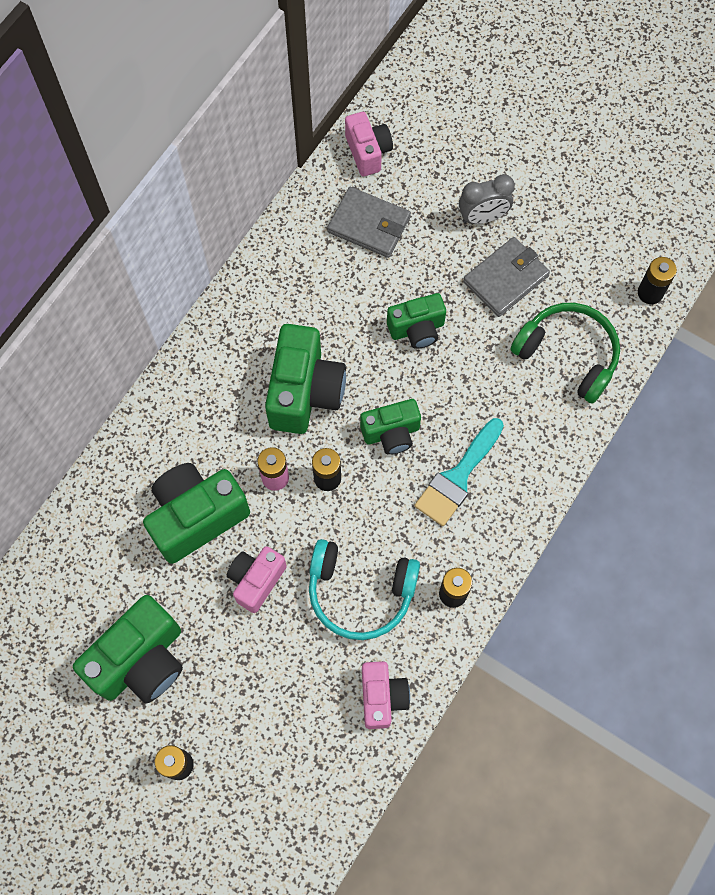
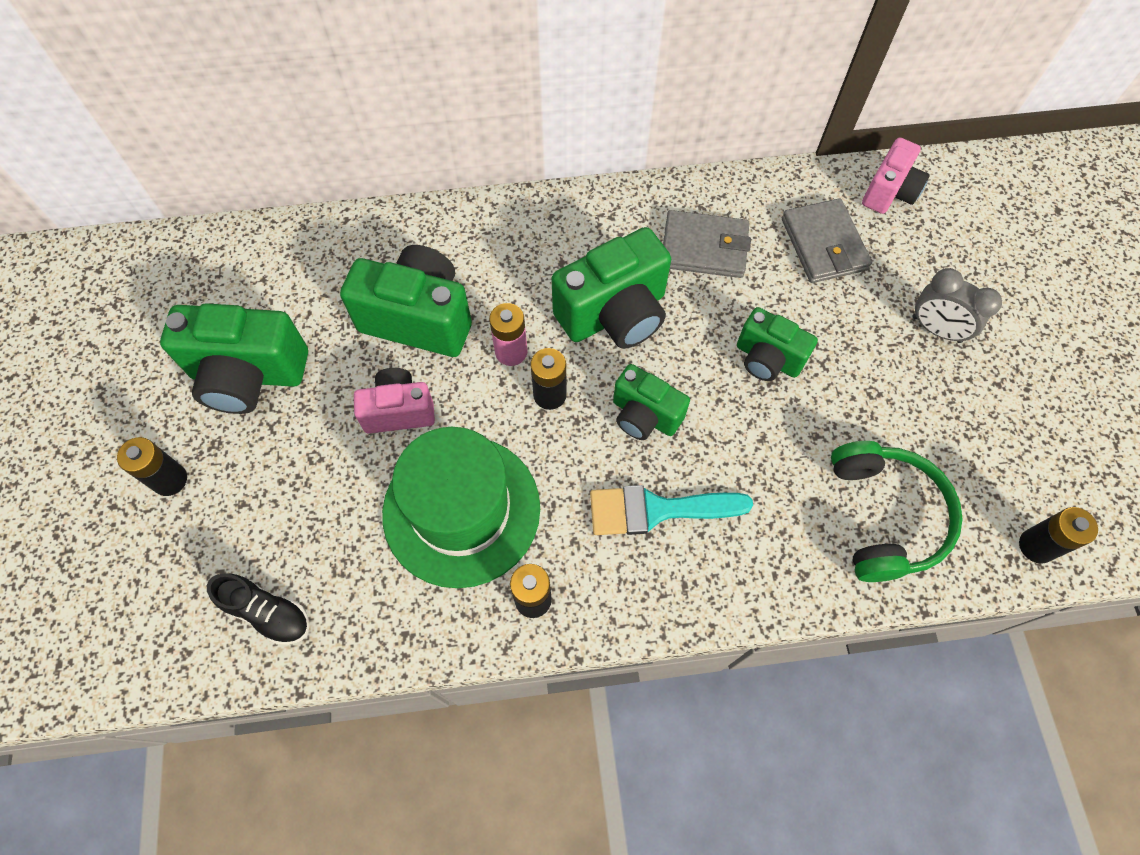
camera: 50 degrees right, 5 degrees down
turquoise headphones [309,539,420,640] -> green hat [382,427,540,588]
pink camera [362,661,410,729] -> none
grey wallet [463,237,550,317] -> grey wallet moved to [663,210,751,278]
none -> black shoe [207,573,309,645]

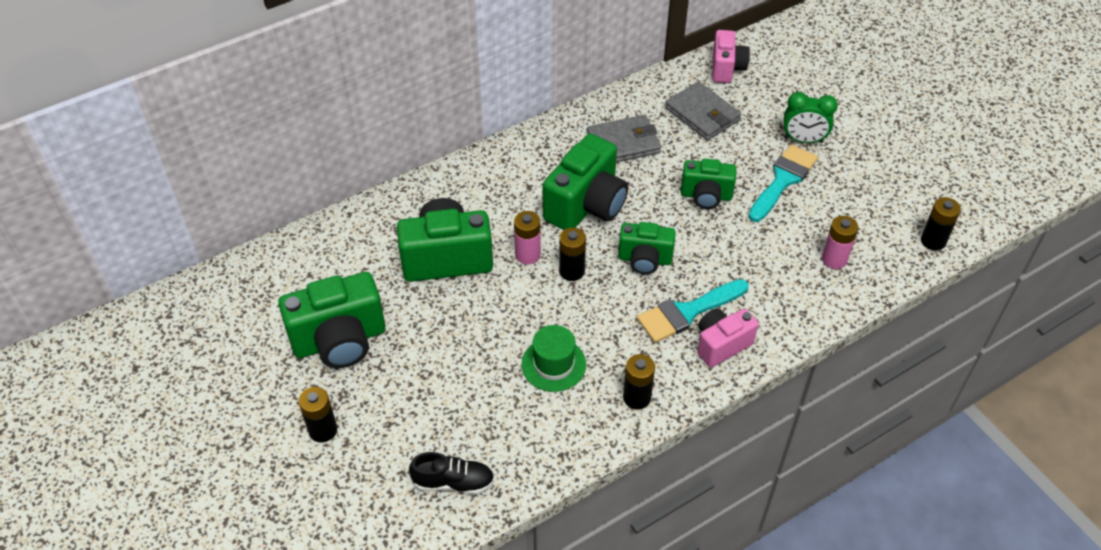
camera: 25 degrees left, 15 degrees down
pink camera [354,368,435,434] -> pink camera moved to [697,308,758,368]
green hat [382,427,540,588] -> green hat [522,325,586,392], size x0.53
green headphones [831,441,963,582] -> pink battery [822,216,858,269]
grey clock [913,268,1002,343] -> green clock [783,92,838,143]
none -> turquoise brush [748,144,818,222]

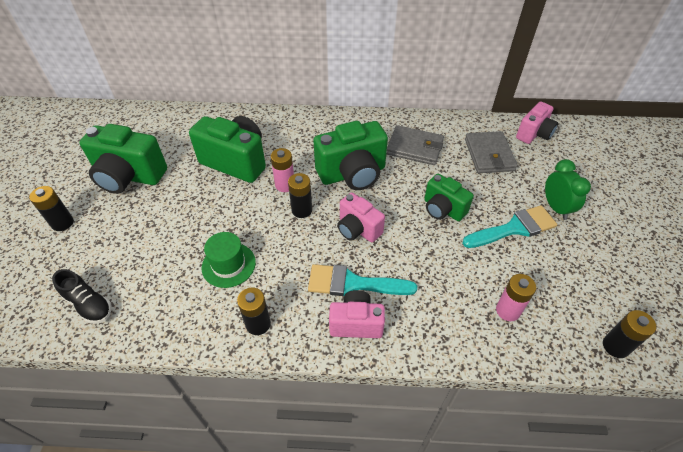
camera: 35 degrees right, 0 degrees up
green camera [618,222,676,274] -> pink camera [337,193,385,242]
green clock [783,92,838,143] -> green clock turned 150 degrees counterclockwise [545,159,591,220]

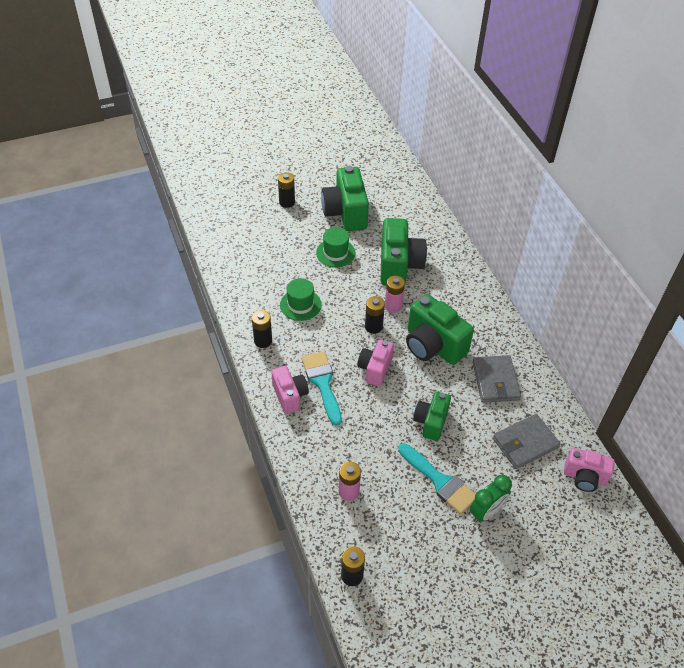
camera: 65 degrees right, 0 degrees up
black shoe [52,269,112,324] -> none
none -> green hat [316,227,355,267]

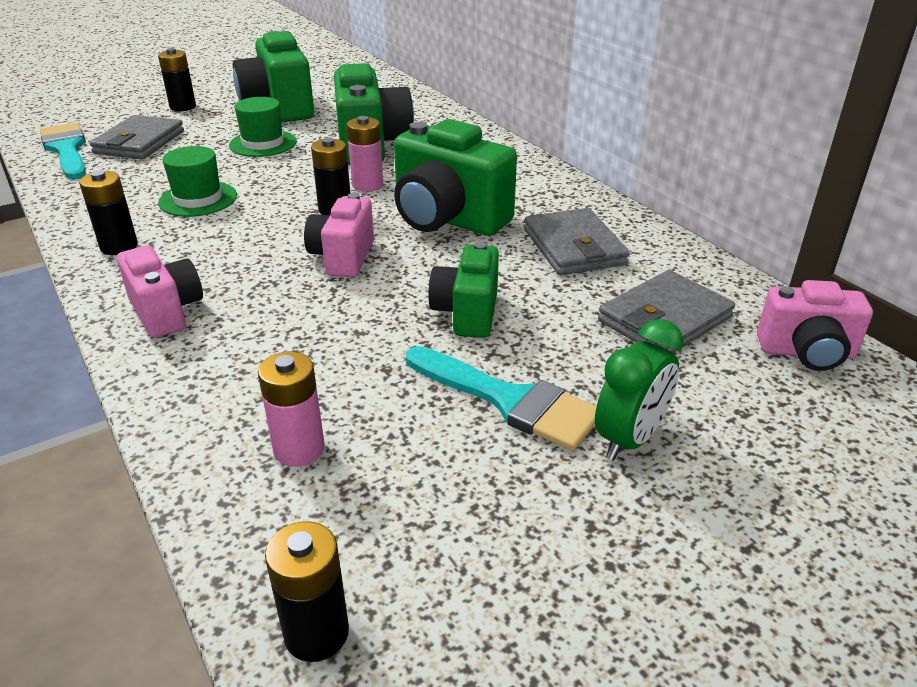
camera: 10 degrees left, 15 degrees down
turquoise brush [302,351,342,426] -> turquoise brush moved to [40,123,86,180]
none -> grey wallet [90,115,184,159]

